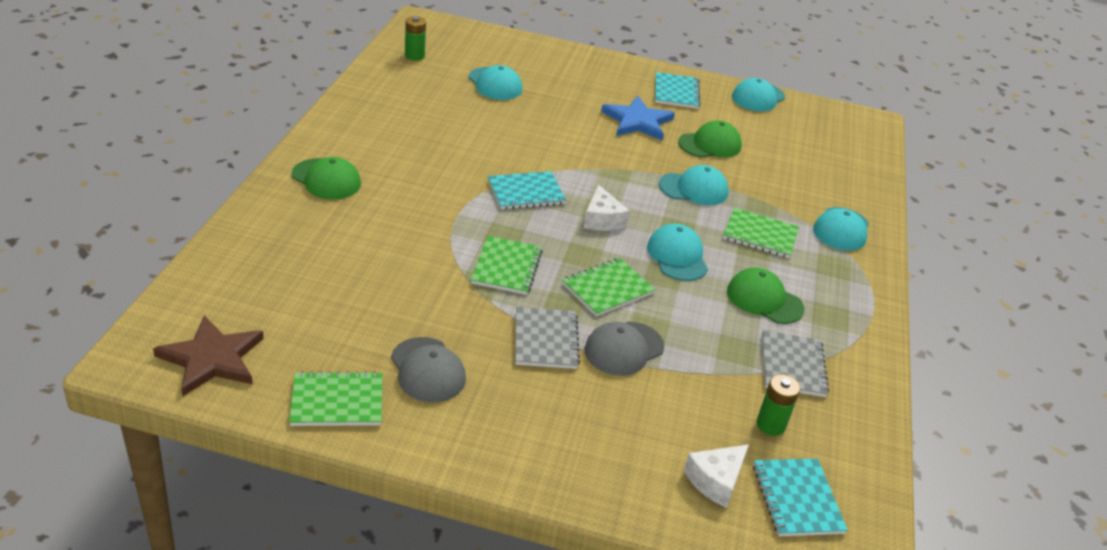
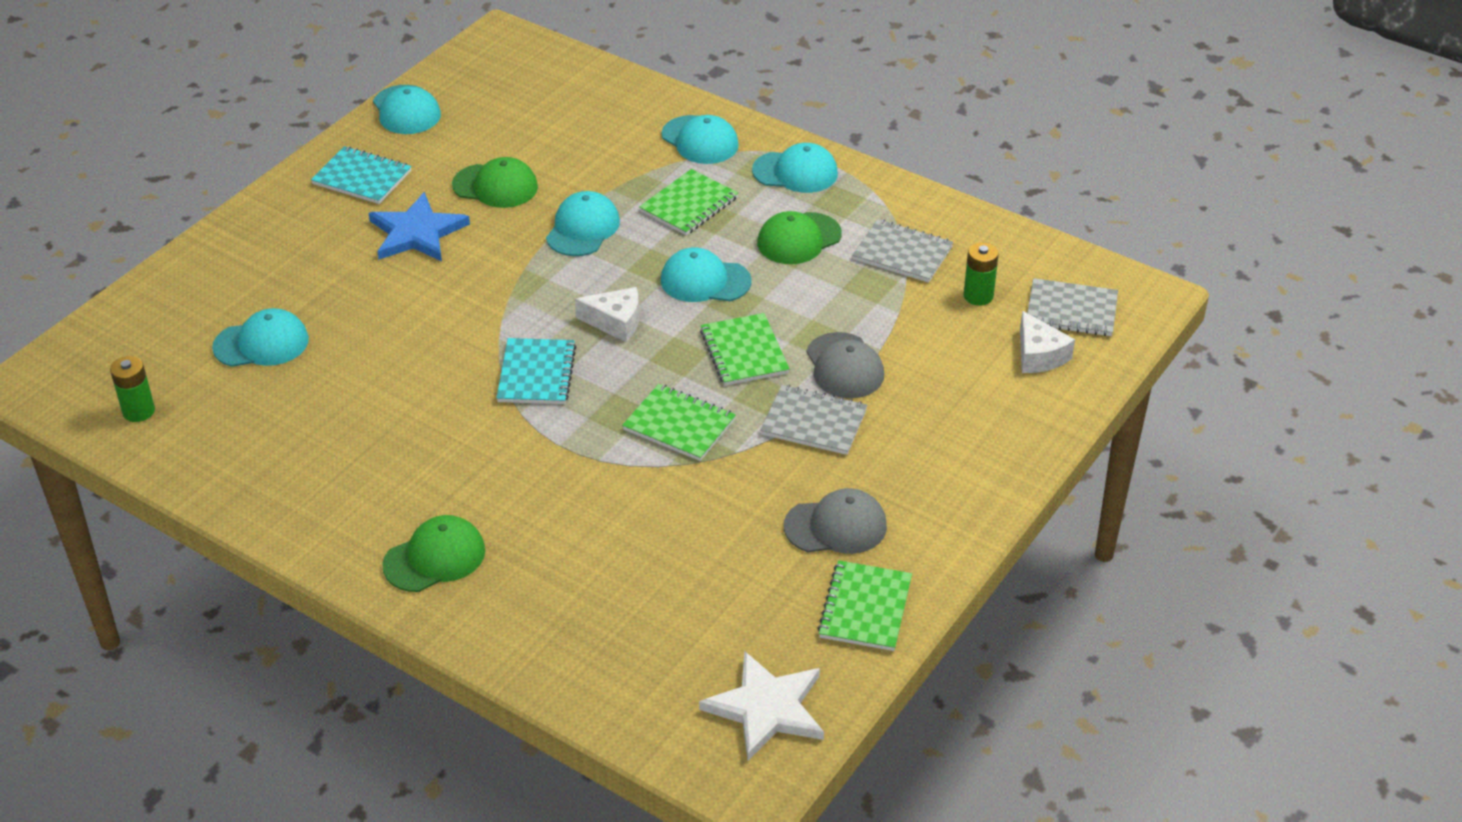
camera: 65 degrees left, 5 degrees up
brown star [153,315,264,396] -> white star [699,651,824,761]
green cap [678,120,742,157] -> green cap turned 105 degrees clockwise [452,157,538,208]
turquoise notebook [753,459,848,536] -> grey notebook [1027,278,1118,336]
none -> turquoise cap [752,143,838,193]

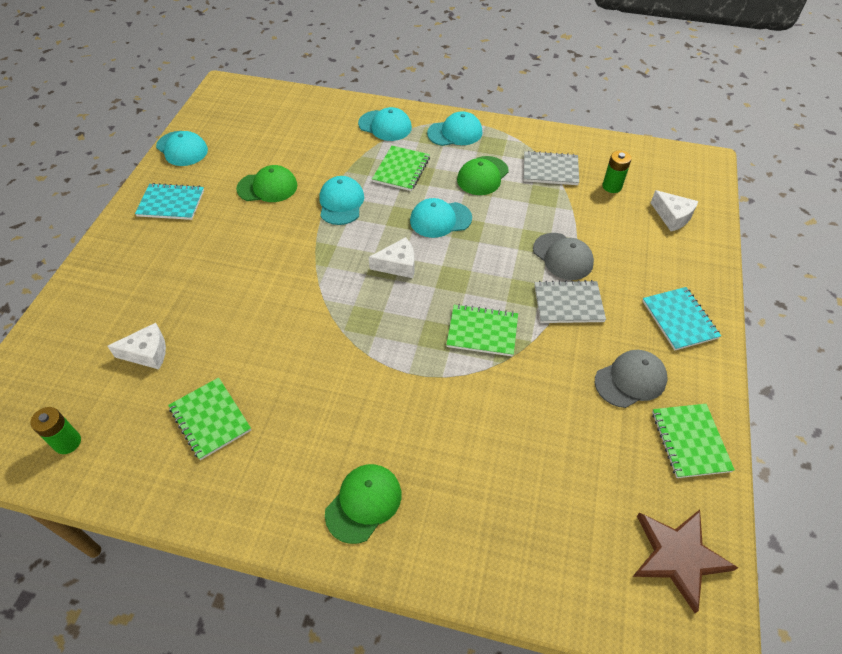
camera: 20 degrees left, 10 degrees up
turquoise cap [212,308,309,367] -> white cheese [107,323,166,369]
blue star [369,192,470,261] -> none
turquoise notebook [496,338,576,404] -> turquoise notebook moved to [643,287,721,350]
white star [699,651,824,761] -> brown star [633,510,738,613]
green notebook [700,313,790,386] -> green notebook moved to [168,377,251,460]
grey notebook [1027,278,1118,336] -> none

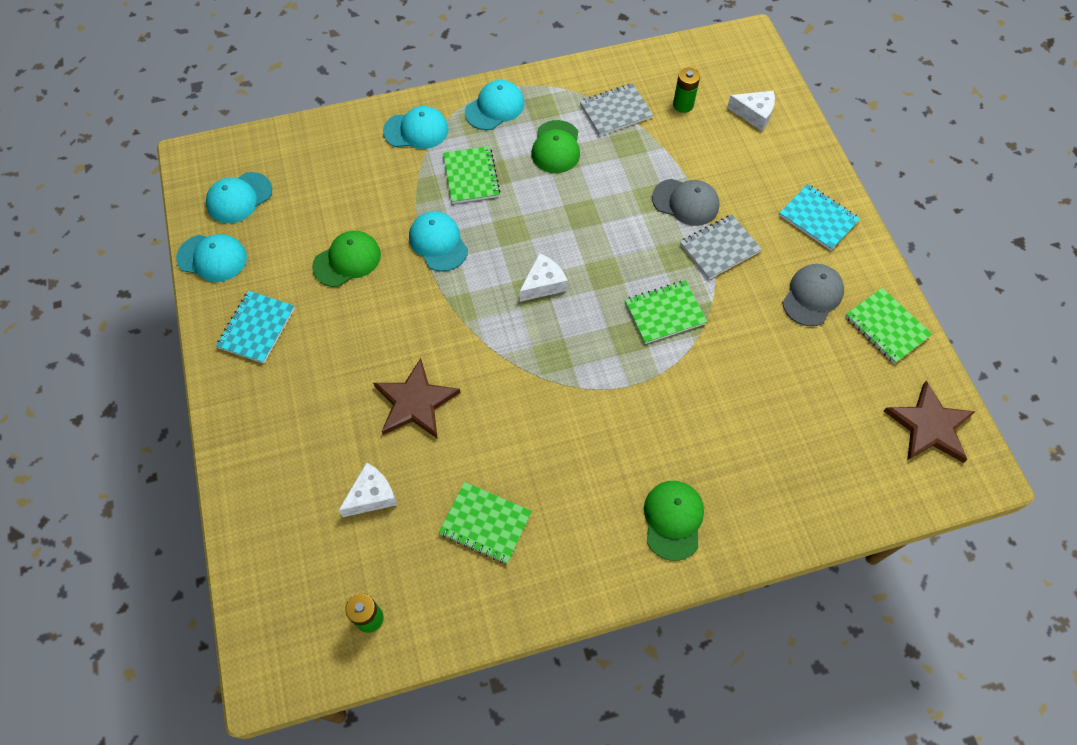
camera: 30 degrees left, 10 degrees up
turquoise notebook [135,183,204,220] -> turquoise notebook turned 45 degrees counterclockwise [216,291,295,363]
turquoise cap [410,198,472,238] -> turquoise cap moved to [206,172,272,223]
none -> brown star [373,358,461,439]

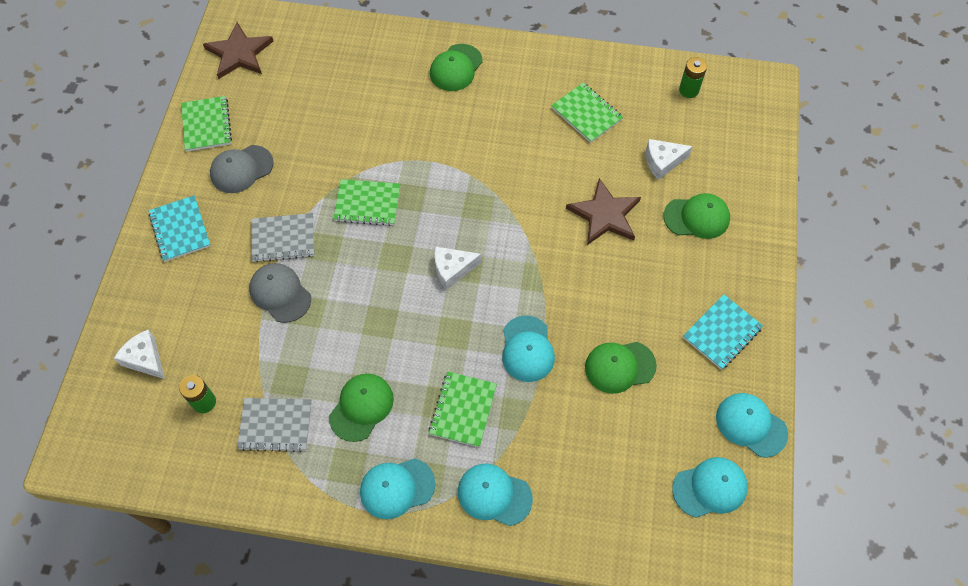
camera: 155 degrees left, 0 degrees up
none -> green cap [663,193,730,239]

